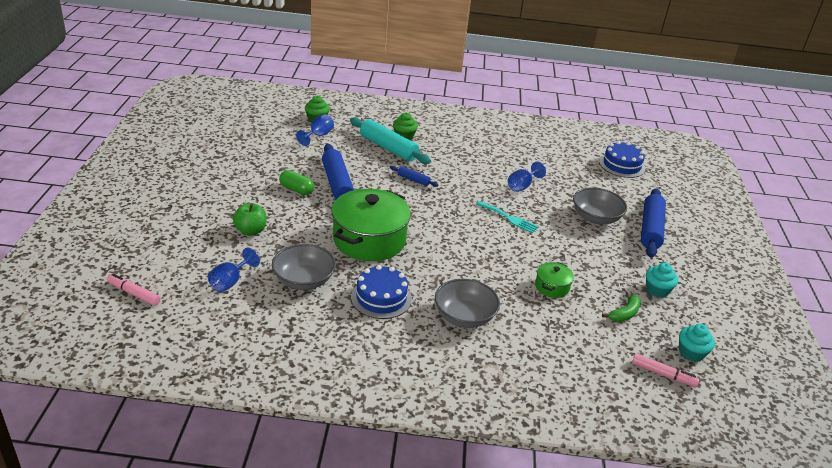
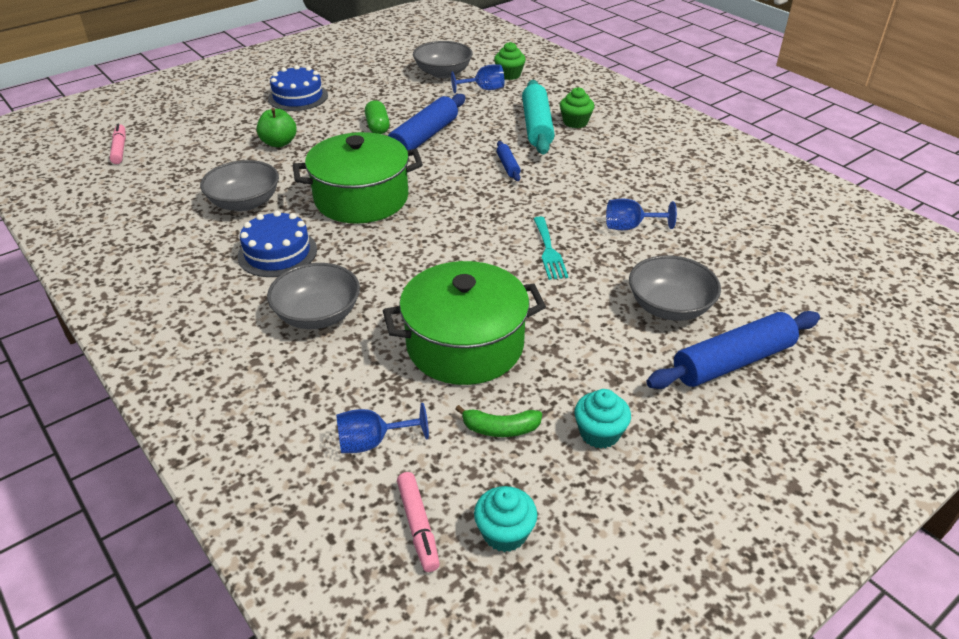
camera: 50 degrees right, 5 degrees up
blue goblet [208,248,260,292] -> blue goblet moved to [336,403,429,453]
green pot [535,262,574,298] -> green pot [383,261,546,385], size x2.20
blue cake [599,141,645,178] -> blue cake moved to [268,65,328,111]
none -> grey bowl [413,41,472,78]

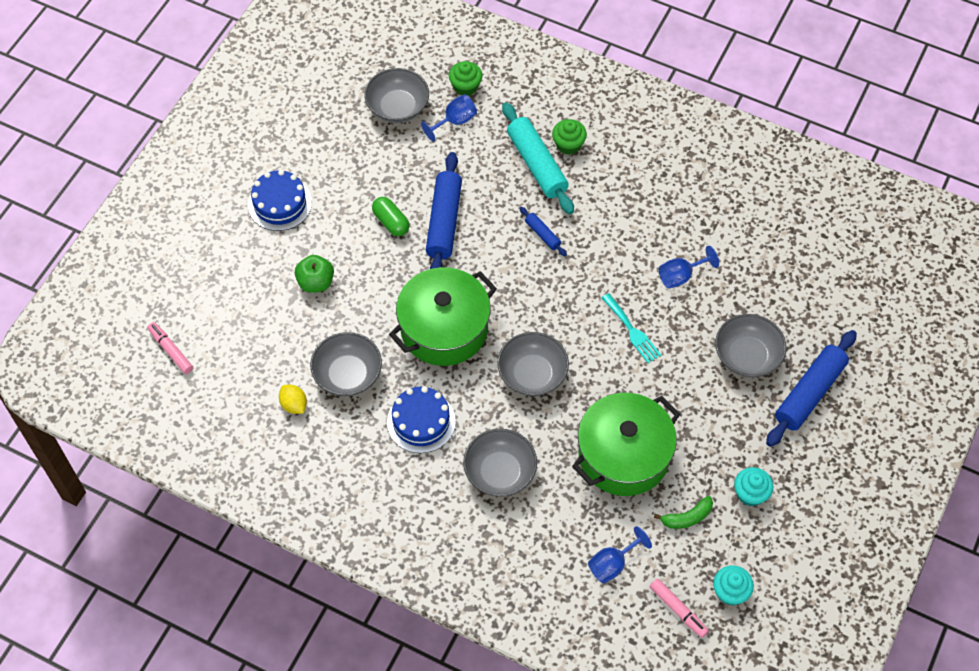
camera: 25 degrees left, 20 degrees up
none -> yellow lemon [279,385,307,414]
none -> grey bowl [497,332,569,396]

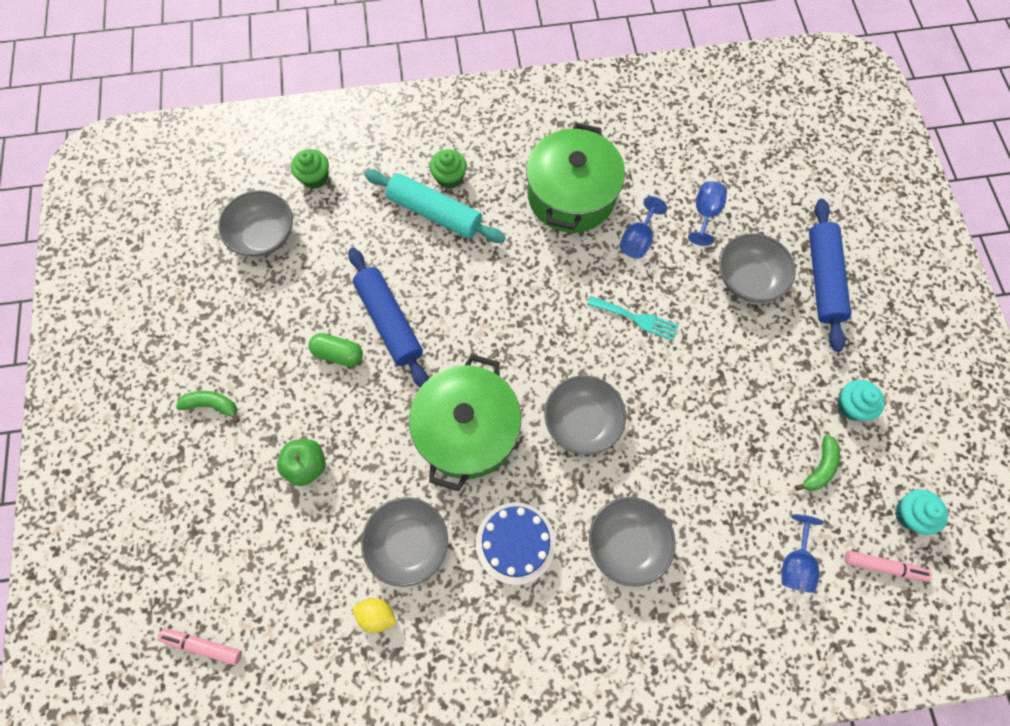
camera: 35 degrees left, 10 degrees up
blue cake [248,170,312,231] -> green banana [176,391,240,423]
blue goblet [421,94,477,141] -> blue goblet moved to [688,181,727,246]
blue rolling pin [519,207,567,256] -> none
green pot [572,393,680,496] -> green pot moved to [526,123,625,233]

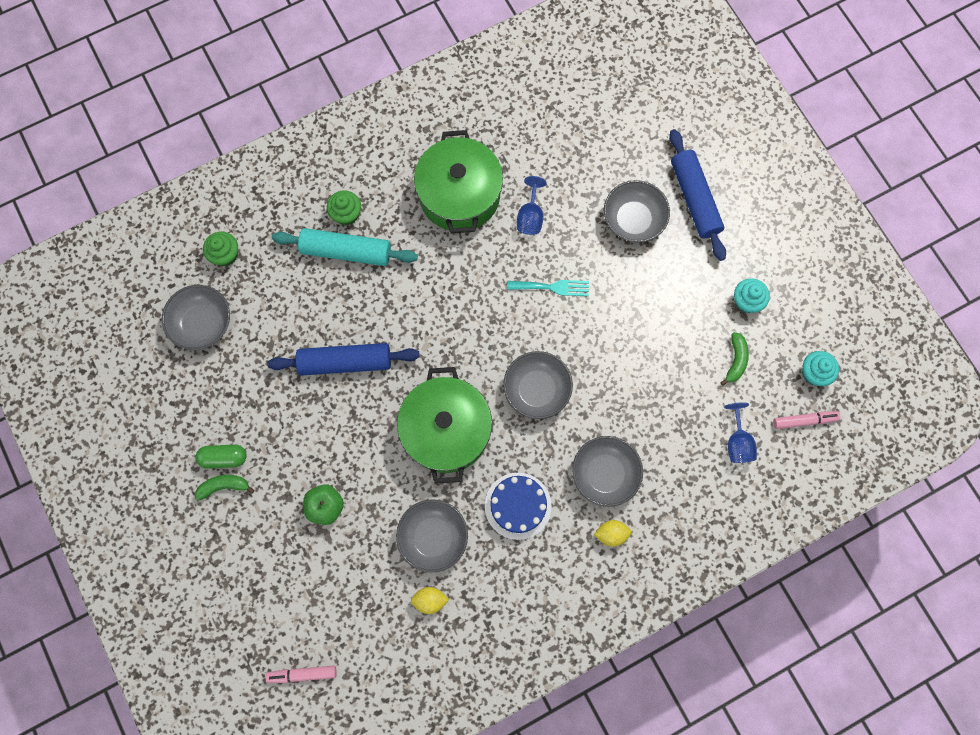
camera: 20 degrees left, 5 degrees up
green capsule [309,333,363,367] -> green capsule moved to [195,444,247,469]
blue rolling pin [348,248,428,387] -> blue rolling pin turned 45 degrees counterclockwise [267,343,420,375]
blue goblet [688,181,727,246] -> none
none -> yellow lemon [594,520,631,547]

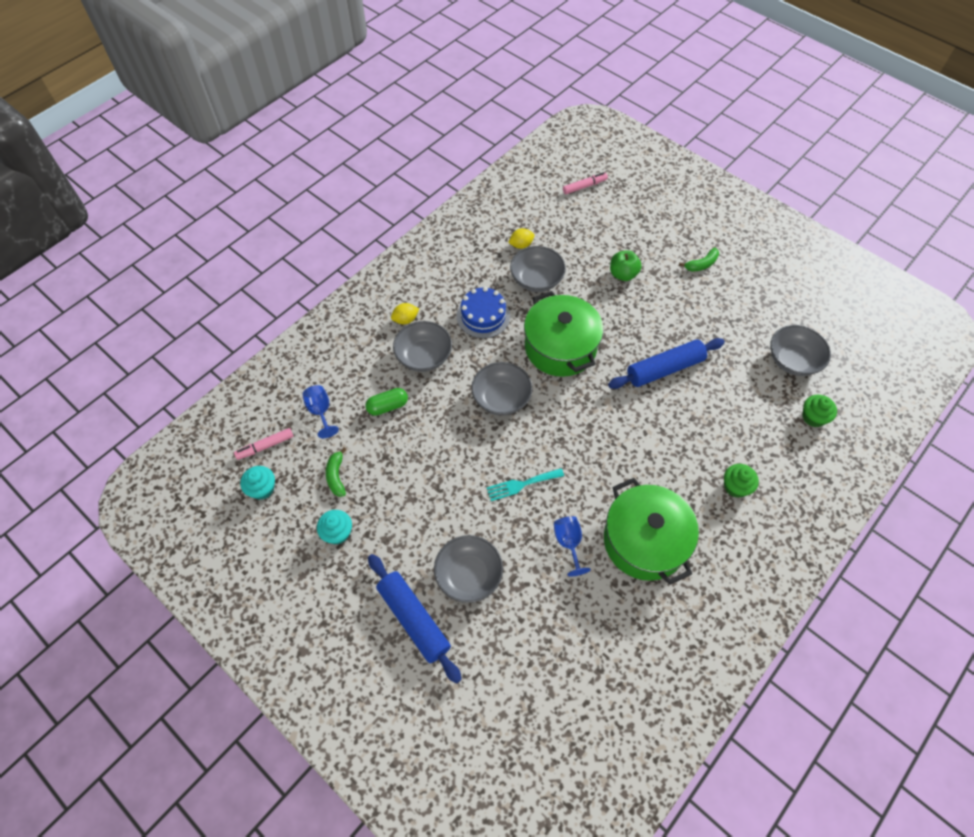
camera: 160 degrees right, 15 degrees down
green capsule [195,444,247,469] -> green capsule moved to [365,388,408,416]
turquoise rolling pin [272,228,418,266] -> none

